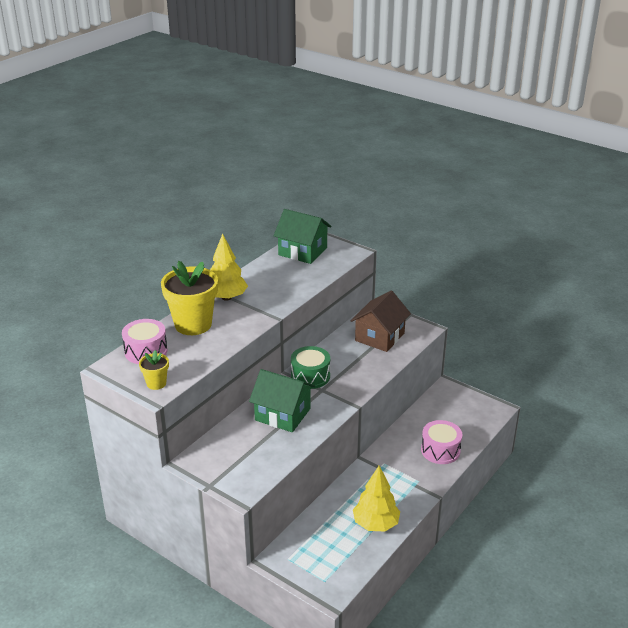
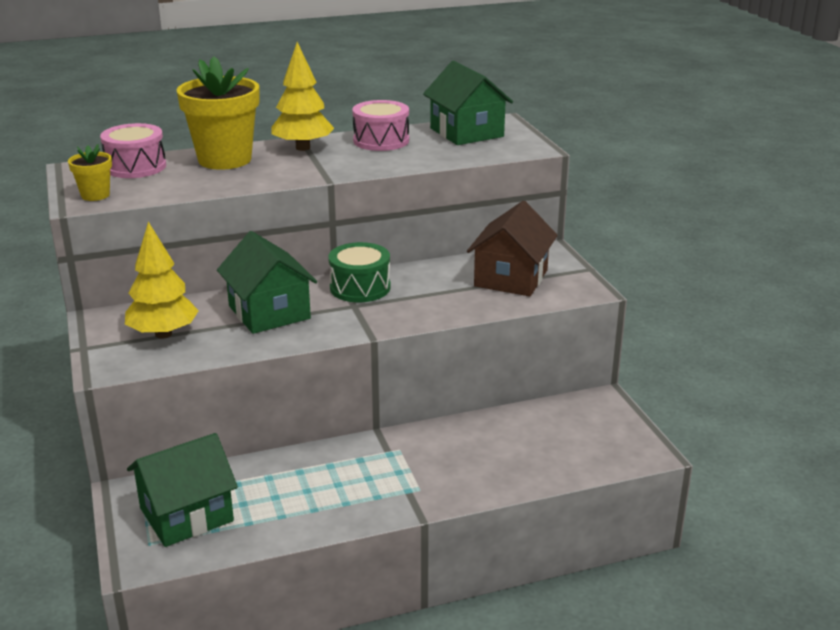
camera: 35 degrees right, 5 degrees down
brown house [351,290,411,352] -> brown house turned 45 degrees counterclockwise [467,201,558,296]
yellow tree [353,466,400,532] -> yellow tree moved to [125,222,199,339]
pink drum [421,420,462,464] -> pink drum moved to [352,100,409,151]
none -> green house [127,433,238,547]

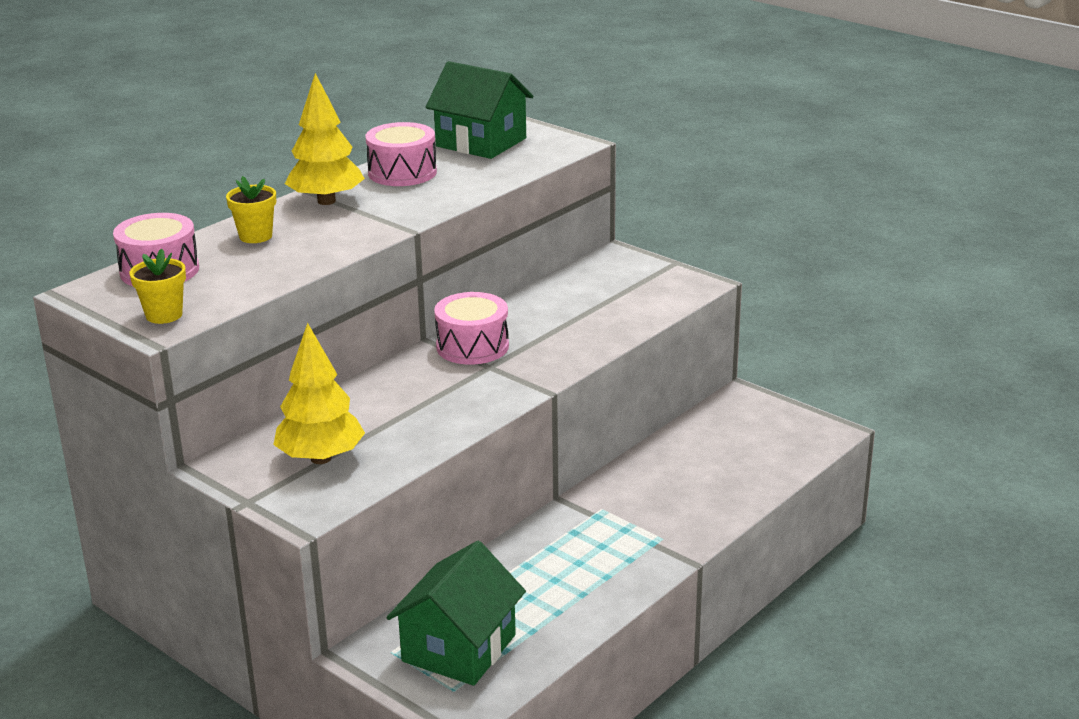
camera: 30 degrees left, 0 degrees up
yellow flower pot [177,56,259,170] -> yellow flower pot [226,176,276,243], size x0.49
green house [217,231,317,334] -> none
green drum [328,242,390,302] -> pink drum [434,292,509,365]
brown house [467,201,558,296] -> none

